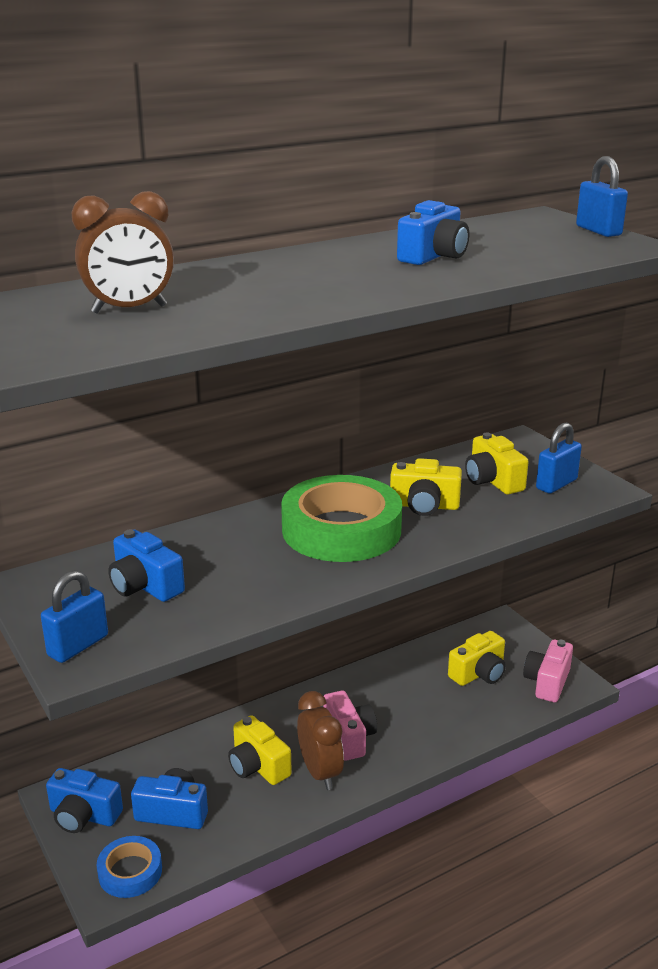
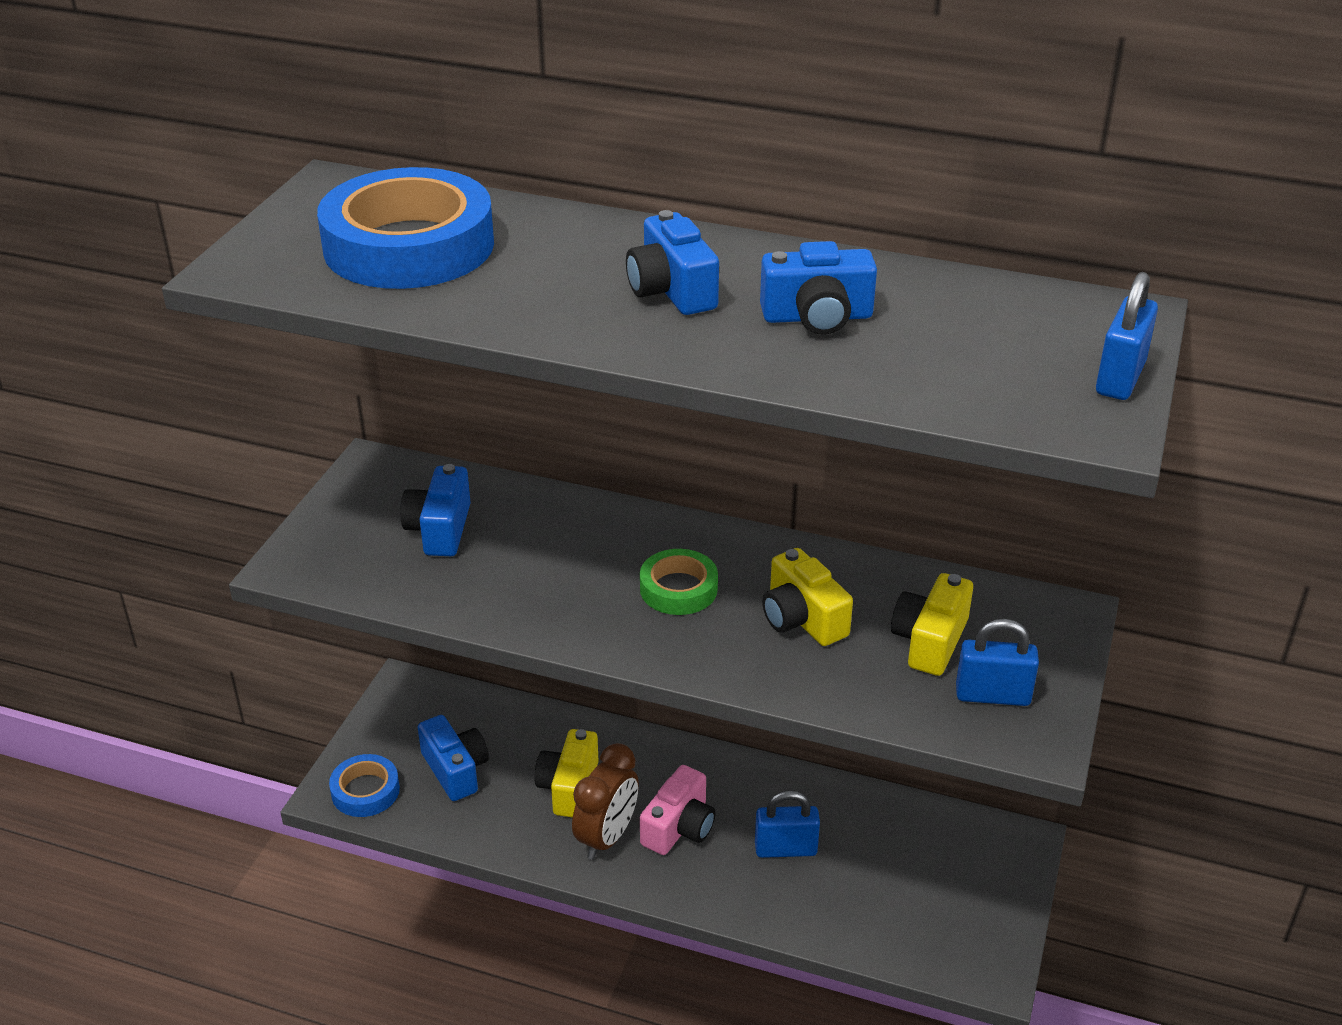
camera: 50 degrees right, 10 degrees up
blue padlock [41,570,108,663] -> blue padlock moved to [755,790,820,858]
blue camera [46,768,123,833] -> blue camera moved to [626,210,719,315]
brown clock [72,191,174,314] -> blue tape [317,167,494,289]
green tape [281,475,402,562] -> green tape [640,549,718,615], size x0.51
yellow camera [448,631,506,686] -> none
pink camera [523,640,573,702] -> none

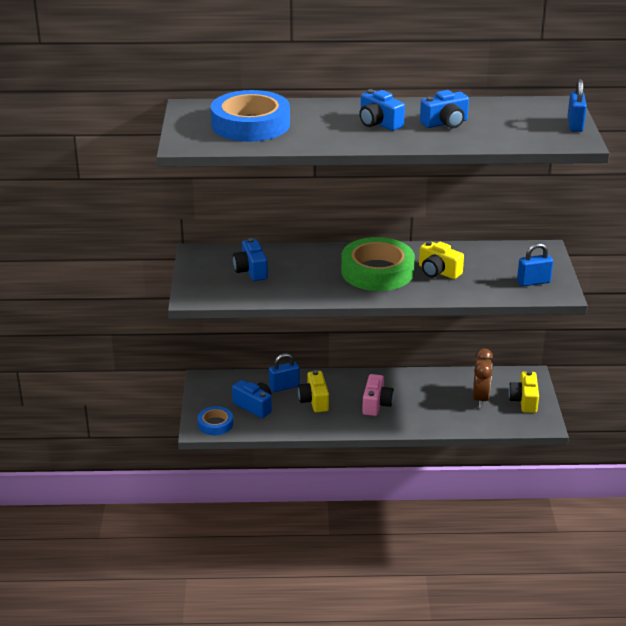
camera: 20 degrees left, 5 degrees down
brown clock [572,743,639,860] -> brown clock moved to [473,348,493,408]
green tape [640,549,718,615] -> green tape [341,237,415,291], size x1.98
blue padlock [755,790,820,858] -> blue padlock moved to [269,353,300,392]
yellow camera [891,573,973,676] -> yellow camera moved to [508,371,539,413]

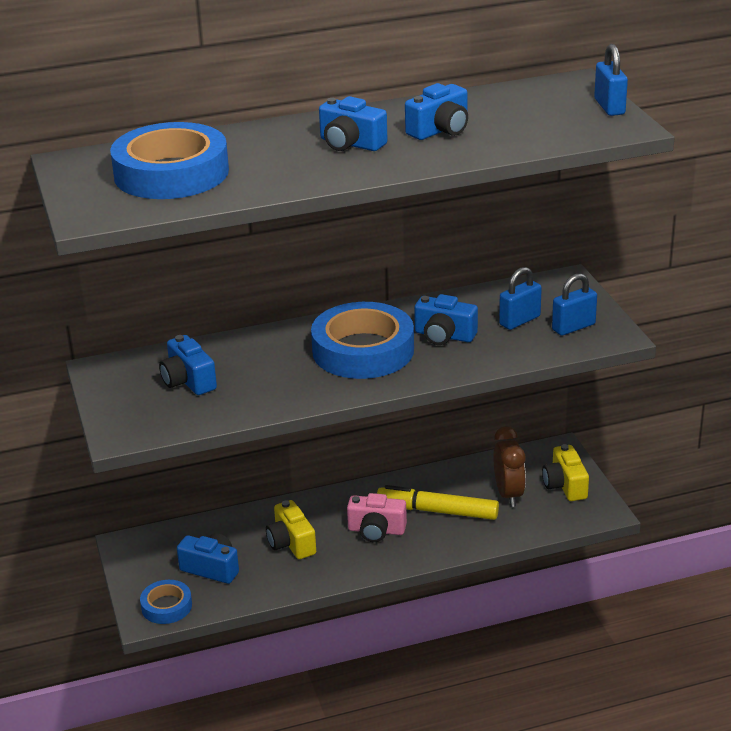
camera: 15 degrees left, 0 degrees up
blue padlock [269,353,300,392] -> blue padlock moved to [499,267,542,330]
green tape [341,237,415,291] -> blue tape [311,302,414,379]
pink camera [362,374,394,416] -> pink camera turned 105 degrees clockwise [347,493,407,542]
yellow camera [419,241,464,279] -> blue camera [414,294,478,345]
none -> yellow marker [377,485,499,520]

